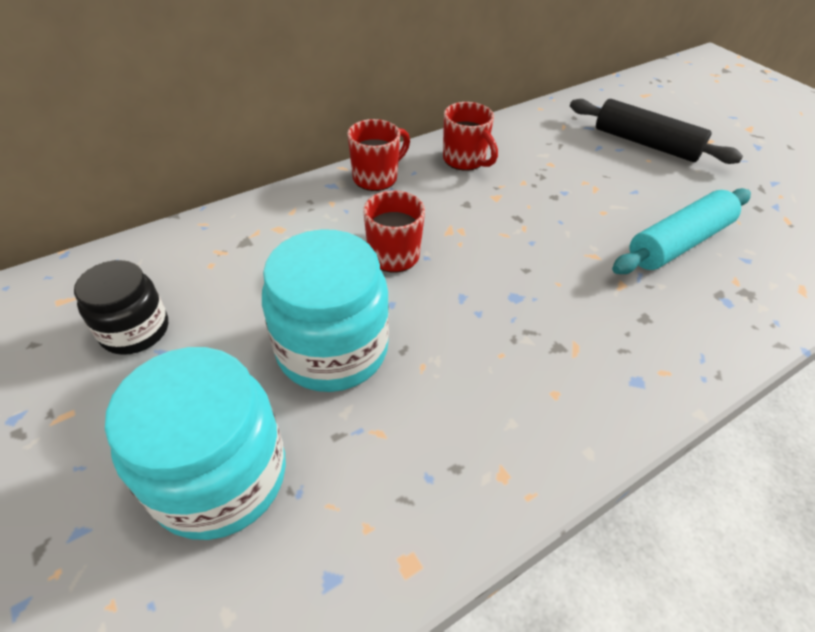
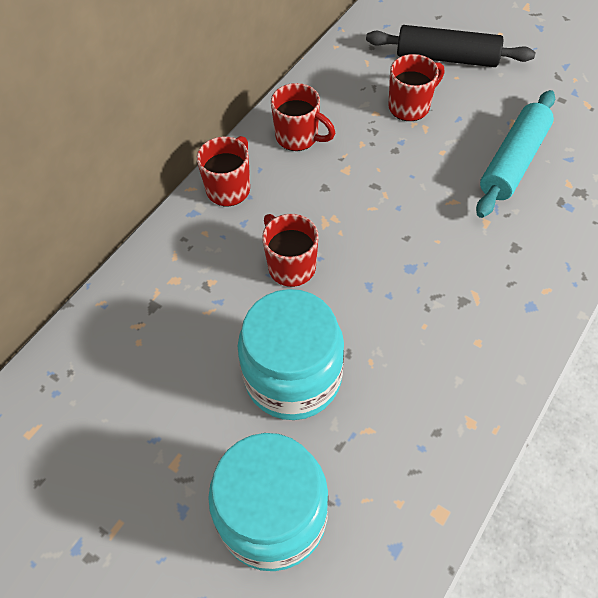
camera: 20 degrees left, 10 degrees up
black jar [74,260,168,355] -> none
none -> red mug [388,54,445,121]

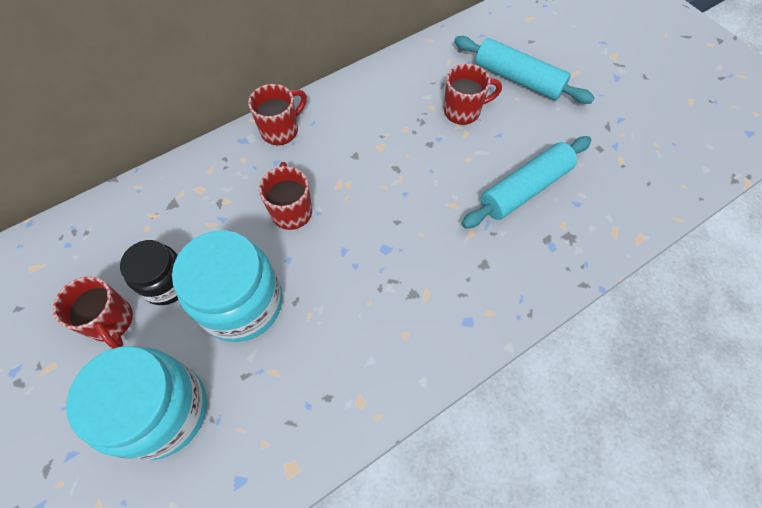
camera: 20 degrees right, 5 degrees up
red mug [271,83,335,151] -> red mug moved to [53,276,133,349]
black rolling pin [366,25,535,67] -> turquoise rolling pin [454,36,595,104]
none -> black jar [120,240,178,305]

